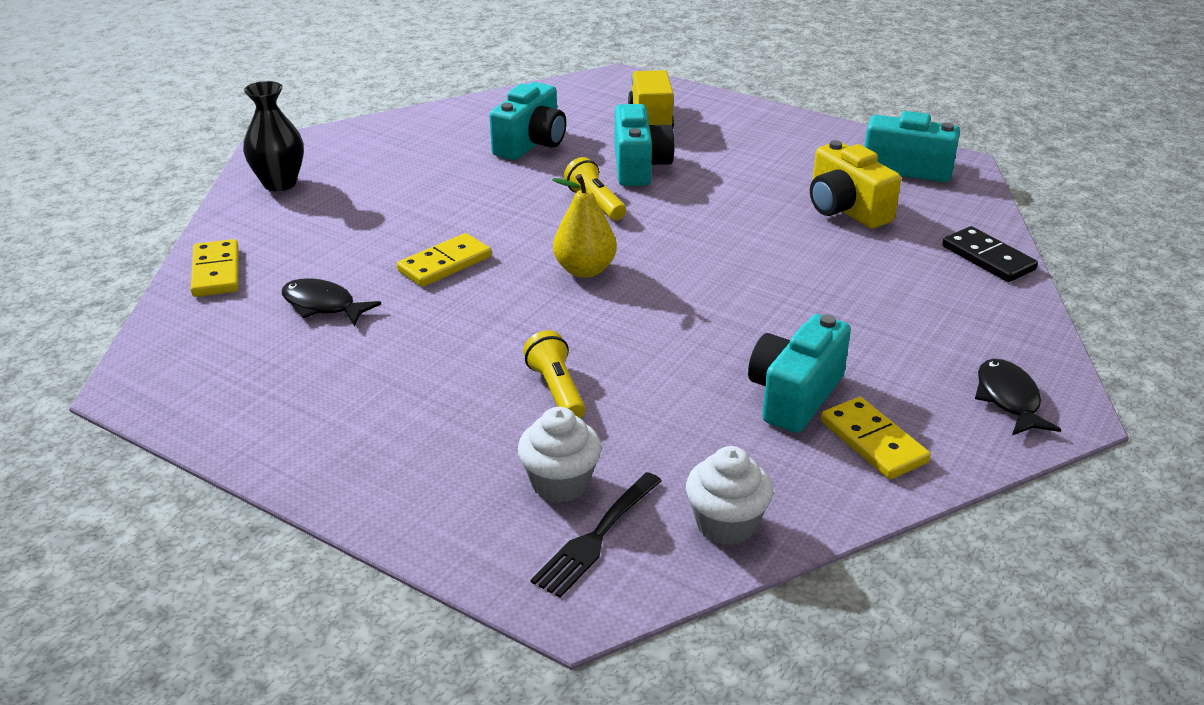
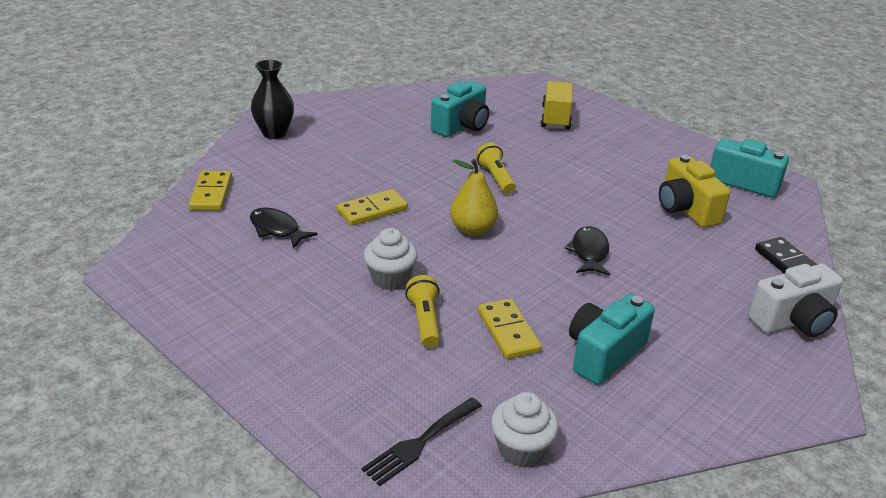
camera: 10 degrees right, 0 degrees up
white cupcake [518,407,601,503] -> white cupcake moved to [364,228,417,290]
turquoise camera [614,104,675,186] -> none
yellow domino [821,397,931,479] -> yellow domino moved to [478,298,542,359]
black fish [975,359,1061,435] -> black fish moved to [565,226,610,276]
none -> white camera [748,264,843,337]

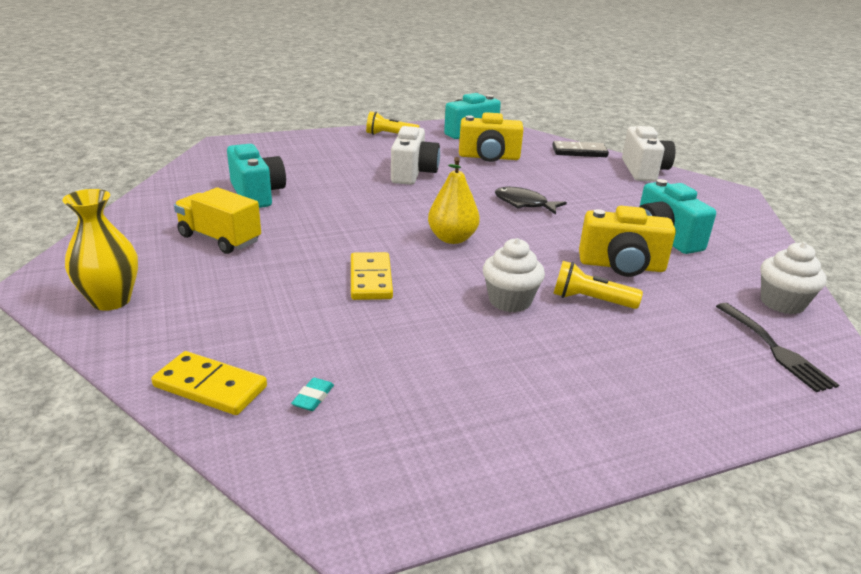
camera: 65 degrees left, 5 degrees down
black fish [250,208,317,249] -> none
black vase [251,60,294,139] -> yellow vase [62,189,138,311]
yellow flashlight [476,143,516,194] -> yellow flashlight moved to [366,111,419,135]
yellow domino [478,298,542,359] -> yellow camera [579,206,676,277]
yellow truck [541,81,573,129] -> yellow truck moved to [174,187,261,254]
none -> turquoise eraser [291,378,334,411]
none -> white camera [391,126,440,185]

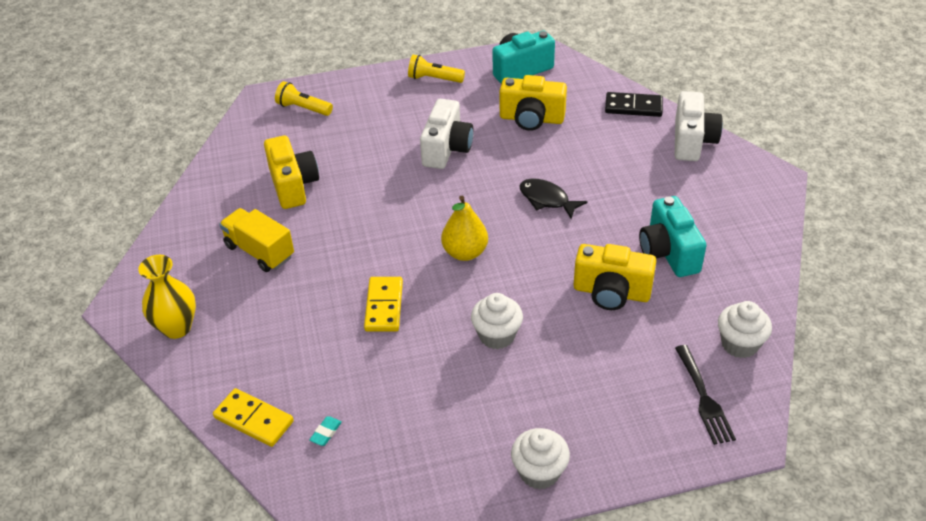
camera: 10 degrees right, 15 degrees up
turquoise camera [227,144,286,208] -> yellow camera [264,136,319,209]
yellow flashlight [553,261,643,309] -> yellow flashlight moved to [275,81,333,116]
none -> white cupcake [511,428,570,490]

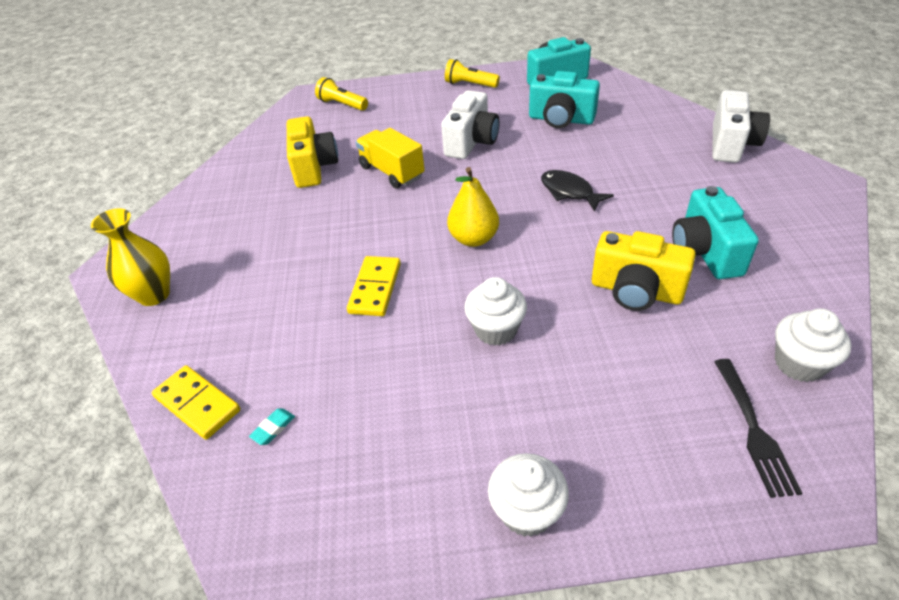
camera: 10 degrees right, 0 degrees up
yellow truck [219,208,294,272] -> yellow truck moved to [356,128,425,189]
yellow camera [500,75,567,131] -> turquoise camera [529,71,600,128]
black domino [605,92,663,117] -> none

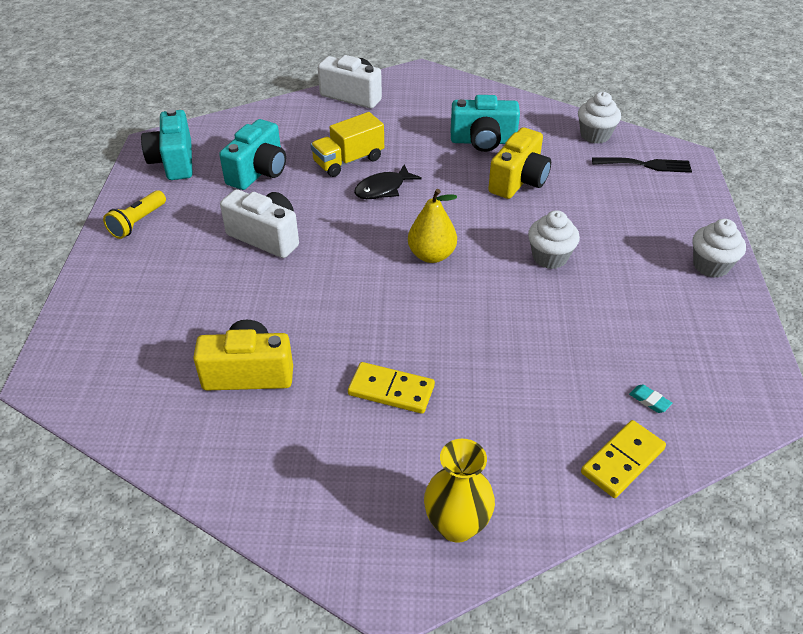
camera: 85 degrees left, 0 degrees up
yellow flashlight [315,77,368,111] -> none
yellow domino [347,256,401,316] -> yellow domino moved to [348,362,435,414]
yellow truck [356,128,425,189] -> yellow truck moved to [310,112,384,177]

